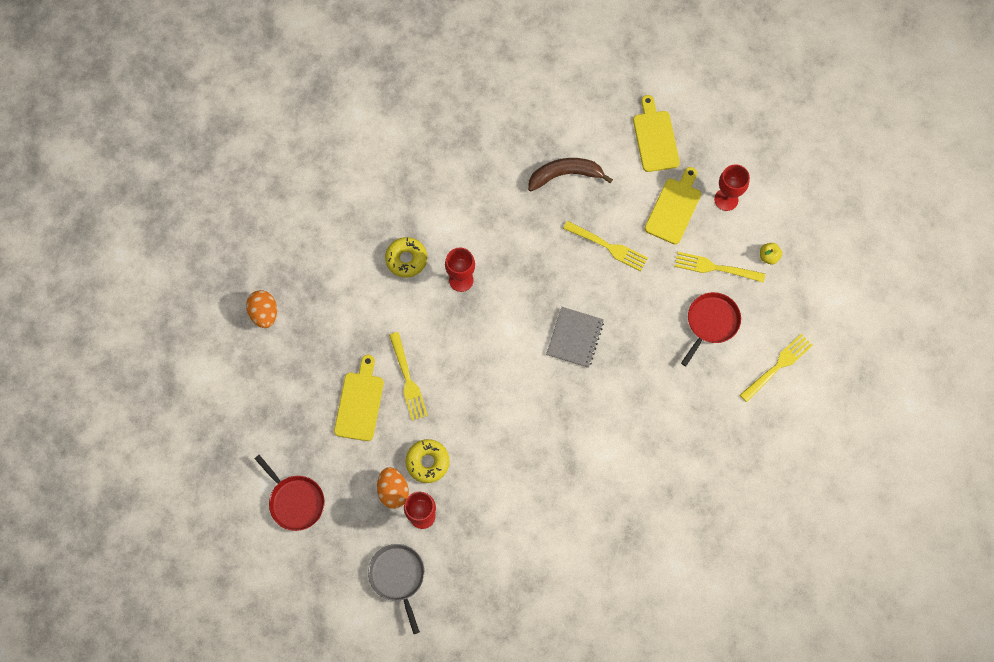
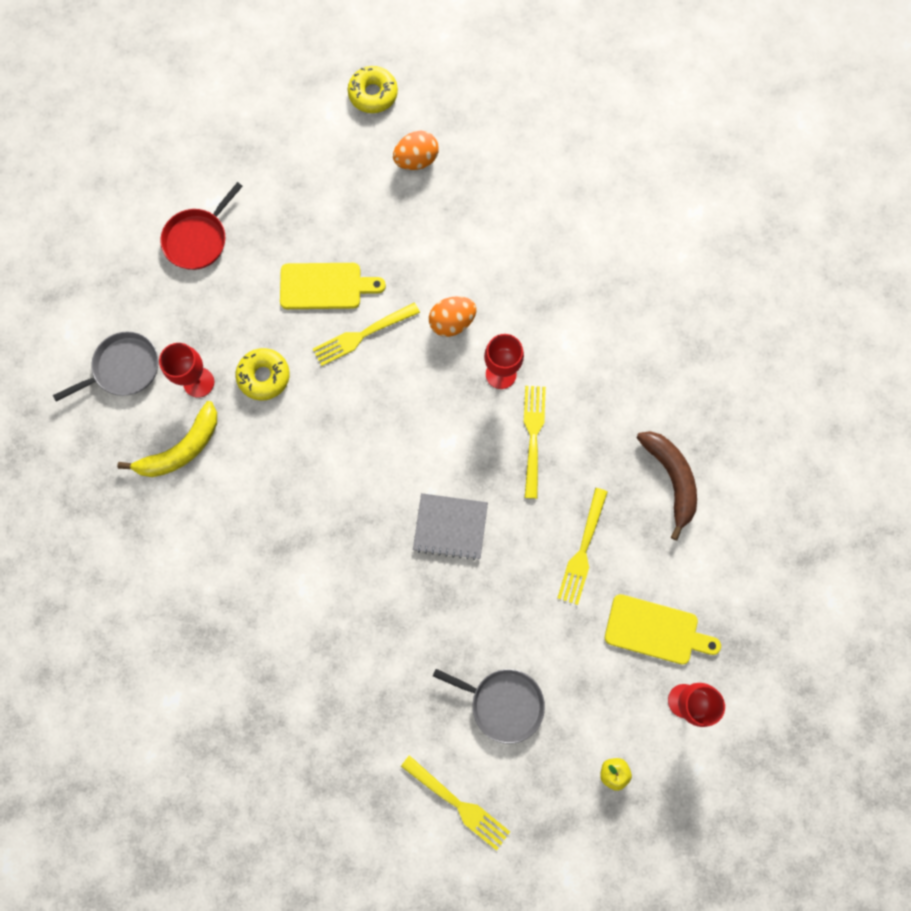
camera: 80 degrees right, 5 degrees up
orange egg [377,467,409,509] -> orange egg moved to [429,296,477,337]
yellow donut [385,237,427,278] -> yellow donut moved to [348,66,398,113]
yellow cutting board [633,95,680,172] -> none
yellow fork [675,252,765,282] -> yellow fork moved to [524,386,546,499]
red pan [681,292,741,366] -> grey pan [433,669,545,744]
none -> yellow banana [117,401,217,477]

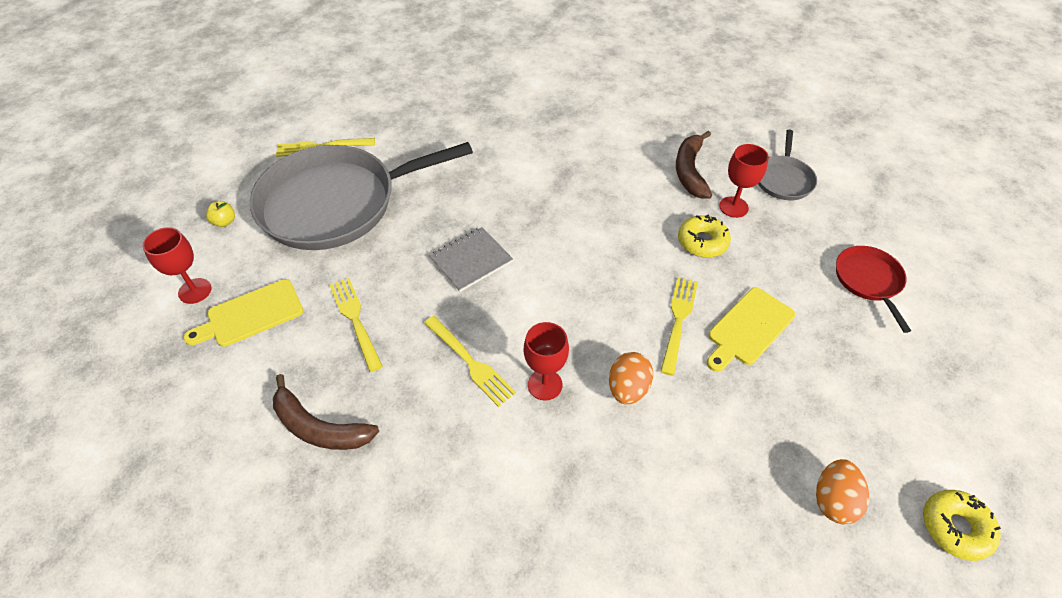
camera: 135 degrees right, 25 degrees down
yellow banana [117,401,217,477] -> brown banana [676,131,712,199]
grey pan [433,669,545,744] -> grey pan [250,142,473,250], size x2.22

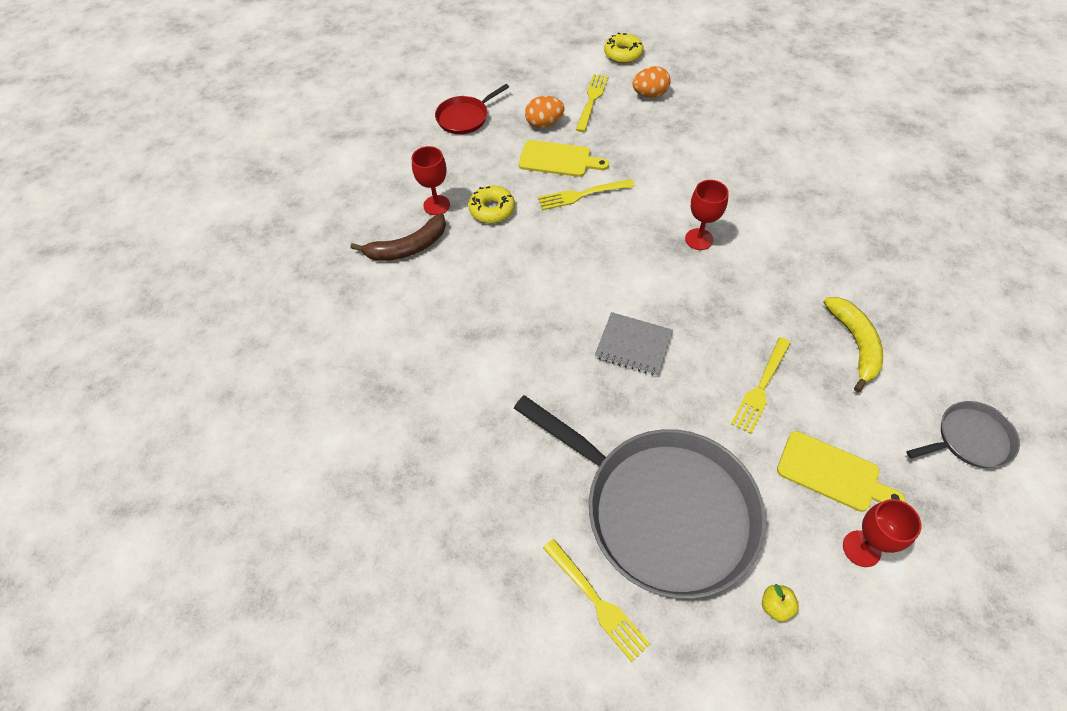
camera: 120 degrees left, 5 degrees up
brown banana [273,374,379,450] -> yellow banana [824,297,883,392]
yellow fork [424,316,516,407] -> yellow fork moved to [576,74,609,132]
orange egg [609,352,653,405] -> orange egg moved to [525,96,564,128]
grey pan [758,129,817,200] -> grey pan moved to [906,401,1020,468]

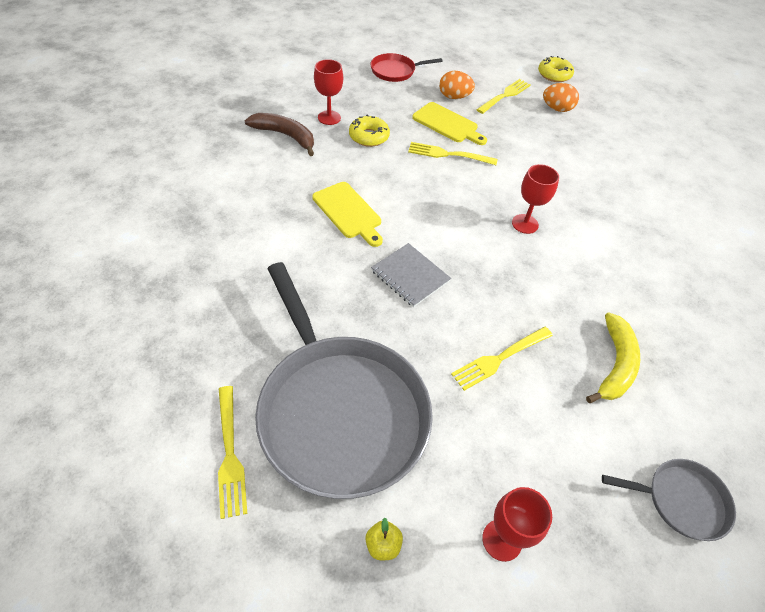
camera: 20 degrees right, 5 degrees down
brown banana [351,214,446,261] -> brown banana turned 150 degrees counterclockwise [245,113,314,156]
yellow cutting board [777,431,905,512] -> yellow cutting board moved to [312,182,383,247]

